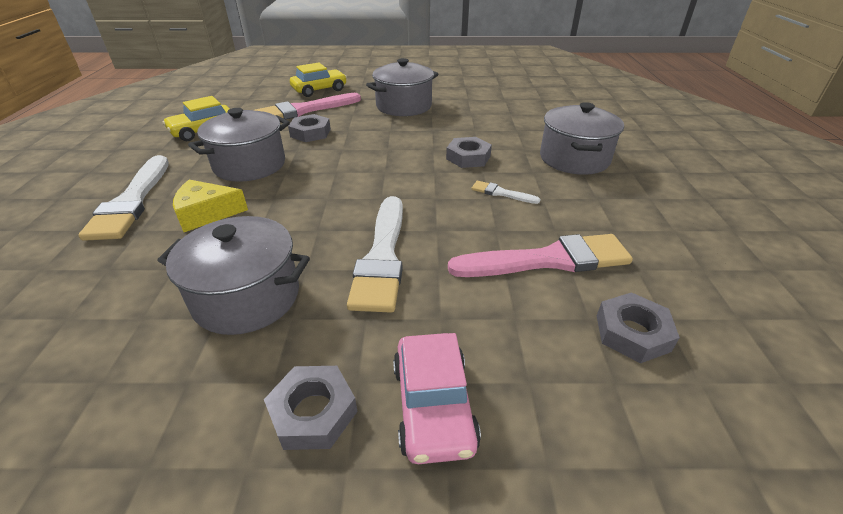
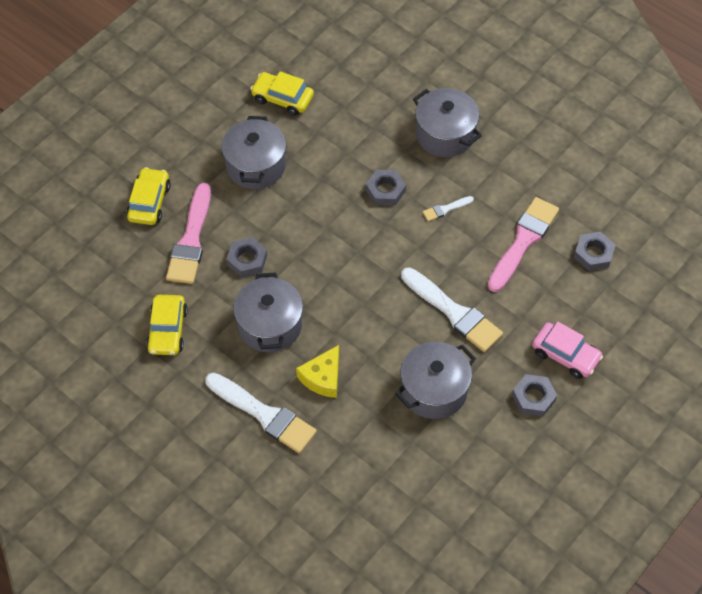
camera: 50 degrees left, 20 degrees up
none -> yellow car [250,71,314,116]

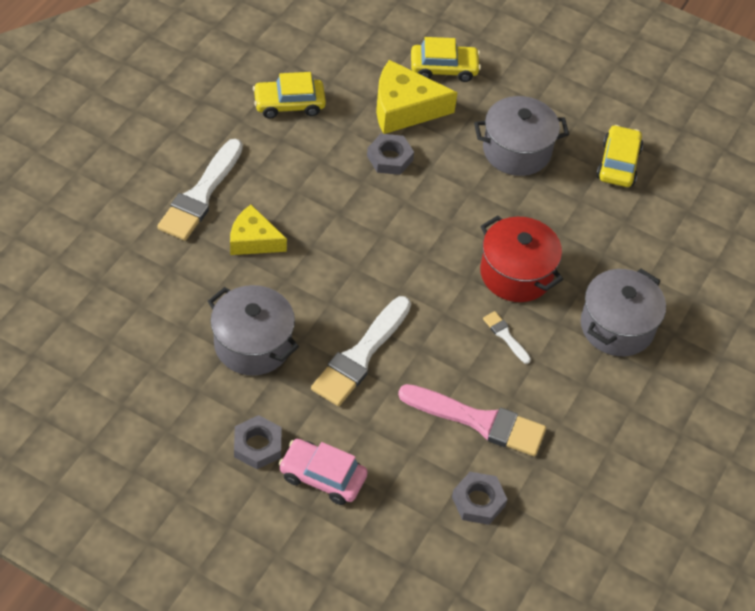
camera: 75 degrees right, 5 degrees down
pink brush [166,183,211,284] -> yellow cheese [376,60,458,134]
grey pot [233,273,303,352] -> none
grey nut [366,170,406,206] -> red pot [480,215,563,302]
pink car [532,322,603,379] -> pink car turned 90 degrees clockwise [279,439,368,505]

